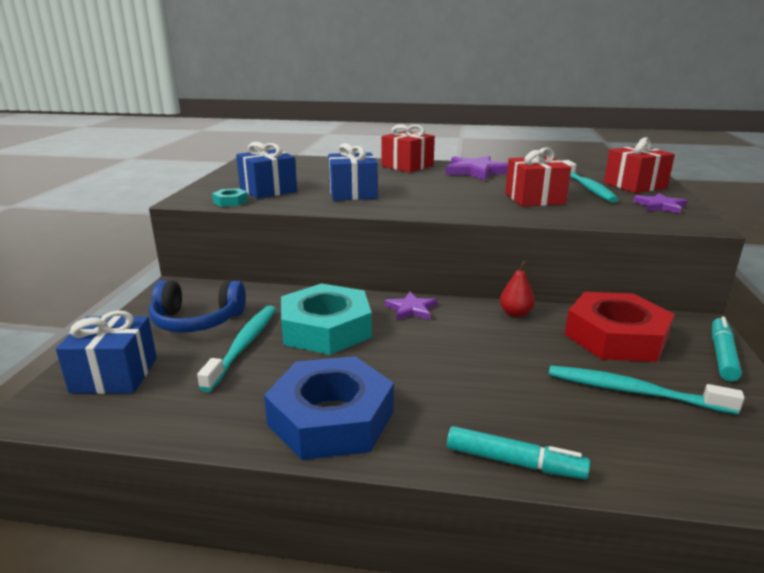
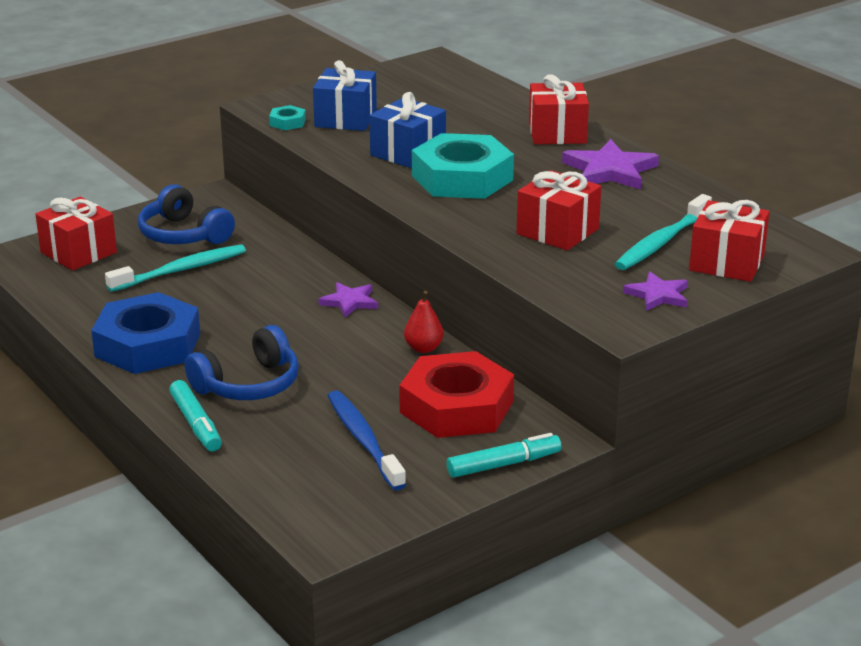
camera: 45 degrees right, 5 degrees up
blue gift [56,310,157,394] -> red gift [35,197,117,271]
turquoise nut [281,283,372,355] -> turquoise nut moved to [412,133,514,199]
turquoise toothbrush [549,365,745,414] -> blue toothbrush [328,390,406,490]
none -> blue headphones [185,325,299,400]

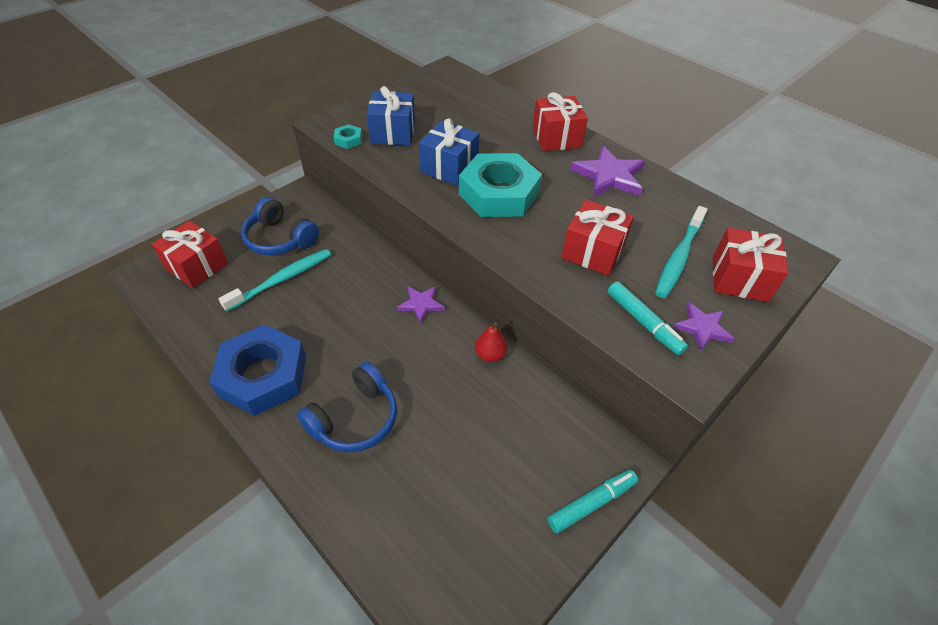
camera: 10 degrees left, 20 degrees up
turquoise marker [169,380,222,451] -> turquoise marker moved to [608,281,688,356]
blue toothbrush [328,390,406,490] -> none
red nut [399,351,514,438] -> none

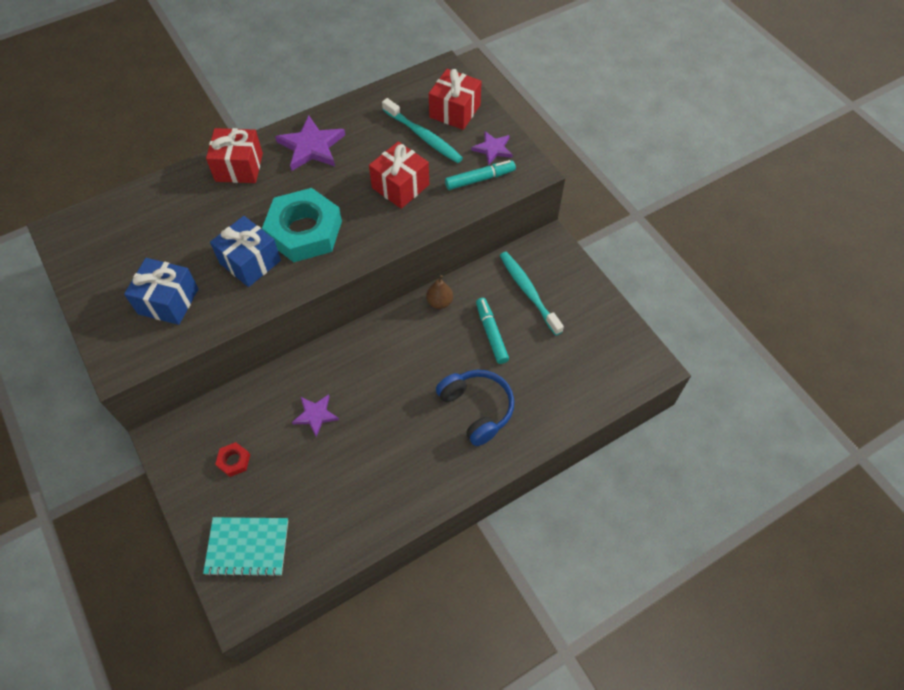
camera: 75 degrees left, 10 degrees up
red gift [152,221,228,288] -> turquoise notebook [203,517,288,578]
blue nut [209,325,306,416] -> none
turquoise toothbrush [218,249,331,312] -> turquoise toothbrush moved to [499,252,564,336]
blue headphones [241,197,319,255] -> red nut [215,442,250,477]
turquoise nut [333,124,362,149] -> none
purple star [397,286,445,324] -> purple star moved to [292,394,339,437]
red pear [475,322,507,362] -> brown pear [426,275,453,309]
turquoise marker [547,470,638,534] -> turquoise marker moved to [476,298,509,364]

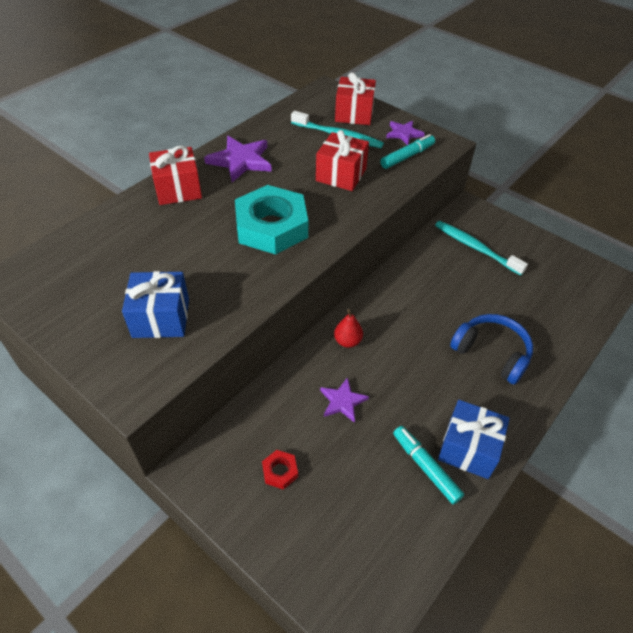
camera: 20 degrees left, 10 degrees down
turquoise notebook [203,517,288,578] -> none
blue gift [210,216,281,287] -> blue gift moved to [438,400,510,479]
brown pear [426,275,453,309] -> none
turquoise marker [476,298,509,364] -> turquoise marker moved to [393,426,464,504]
none -> red pear [334,309,363,348]

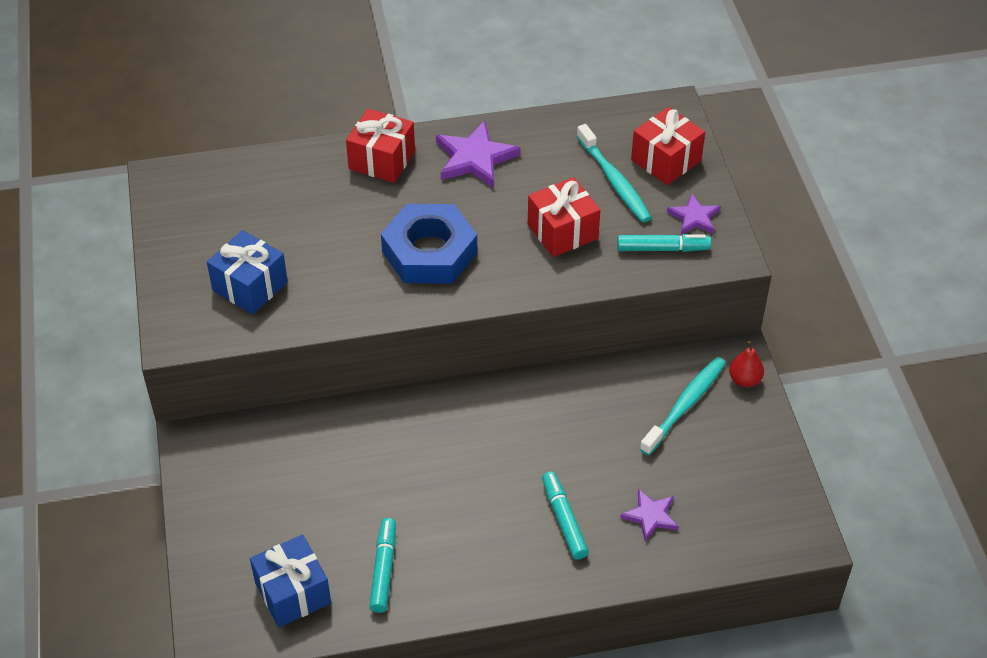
camera: 40 degrees right, 0 degrees up
turquoise nut [235,185,308,255] -> blue nut [381,204,477,284]
red nut [262,450,298,490] -> none
purple star [320,377,369,423] -> purple star moved to [620,489,679,542]
red pear [334,309,363,348] -> red pear moved to [729,341,764,387]
turquoise toothbrush [435,221,528,276] -> turquoise toothbrush turned 45 degrees clockwise [640,357,726,455]
blue gift [438,400,510,479] -> blue gift moved to [250,535,331,627]
blue headphones [450,314,533,385] -> turquoise marker [542,472,589,560]

